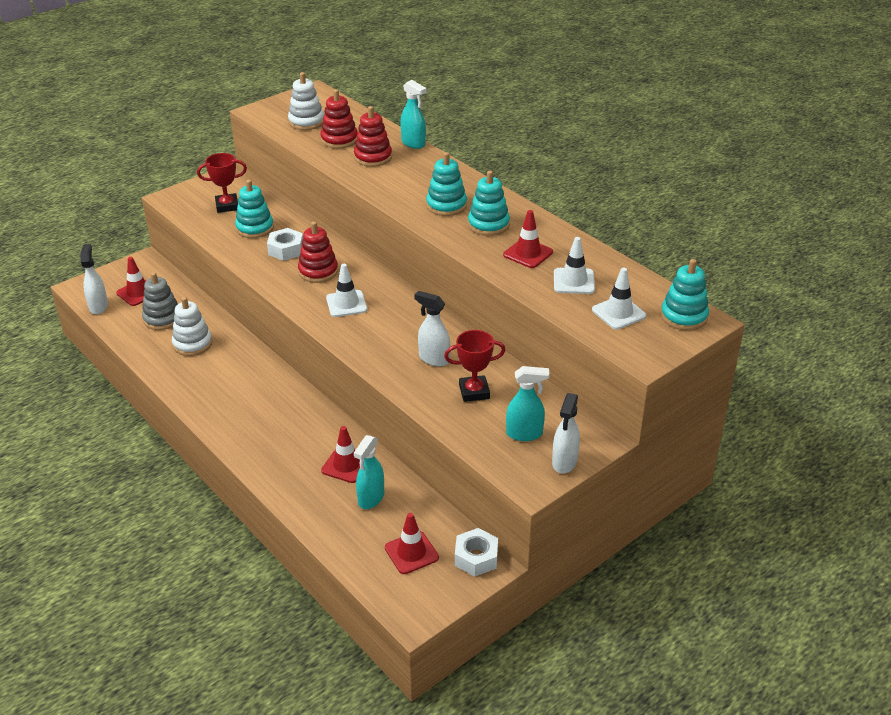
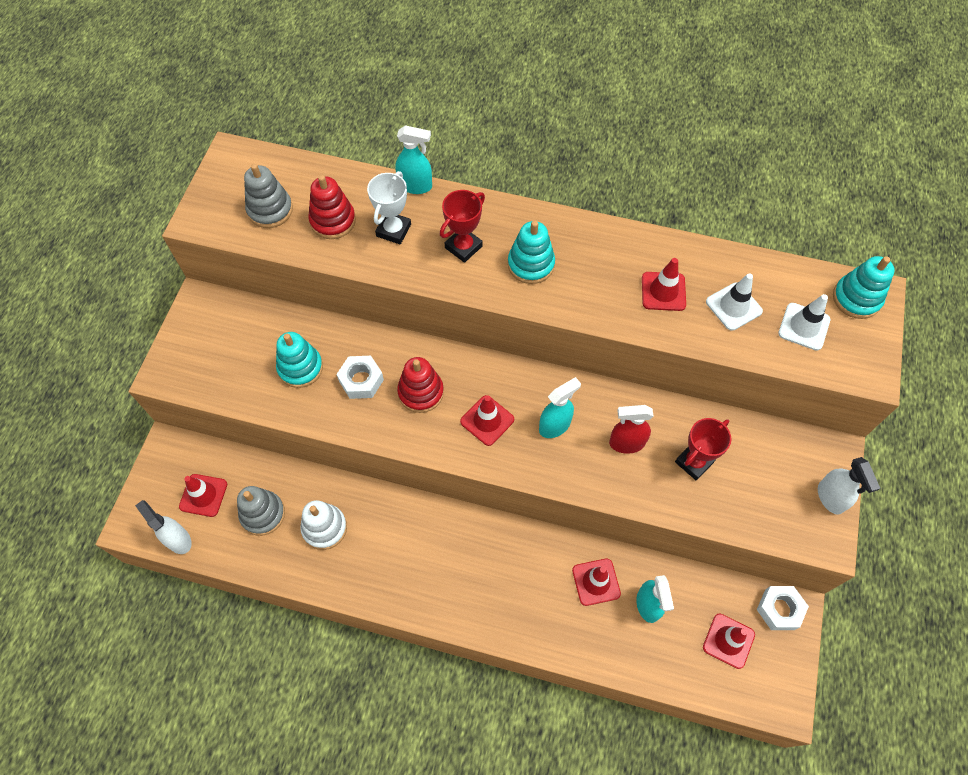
camera: 35 degrees left, 25 degrees up
red trophy [197,153,247,213] -> red trophy moved to [440,190,485,263]
white stacking toy [288,72,324,130] -> grey stacking toy [244,164,293,228]
white traffic cone [326,264,367,317] -> red traffic cone [460,395,514,446]
red stacking toy [354,106,392,167] -> white trophy [367,171,411,244]
white spray bottle [414,291,450,366] -> red spray bottle [609,405,654,454]
turquoise stacking toy [468,170,510,236] -> none
turquoise spray bottle [506,366,550,441] -> turquoise spray bottle moved to [539,377,581,438]

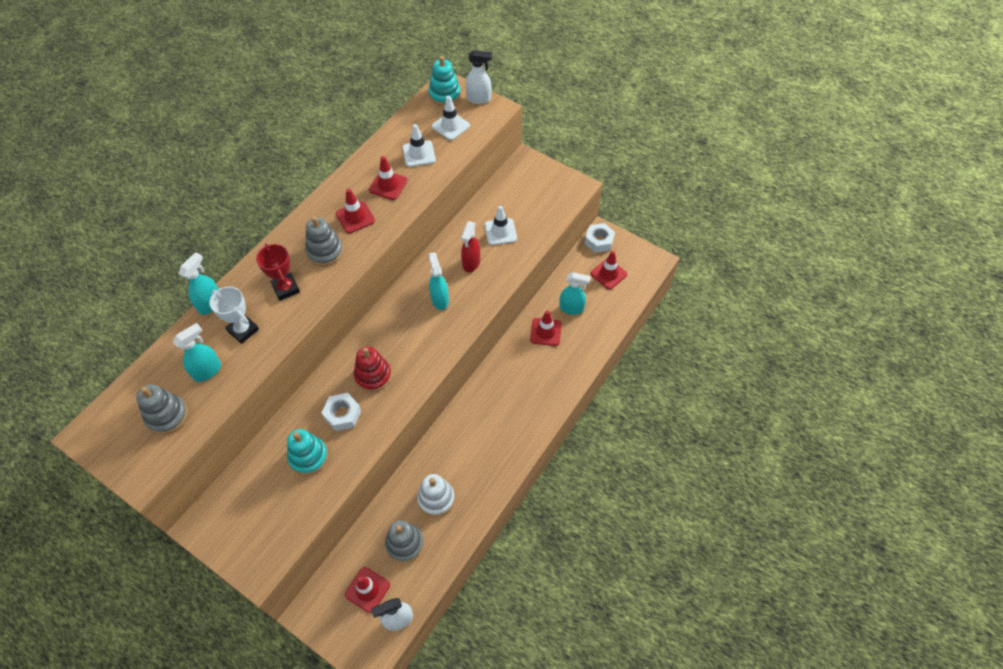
camera: 70 degrees left, 5 degrees down
red stacking toy [308,175,356,239] -> turquoise spray bottle [173,323,221,382]
red traffic cone [460,395,514,446] -> red traffic cone moved to [336,189,375,233]
turquoise stacking toy [508,221,555,284] -> grey stacking toy [305,216,343,266]
red trophy [675,418,731,480] -> white traffic cone [484,206,517,245]
white spray bottle [818,457,880,515] -> white spray bottle moved to [465,50,492,104]

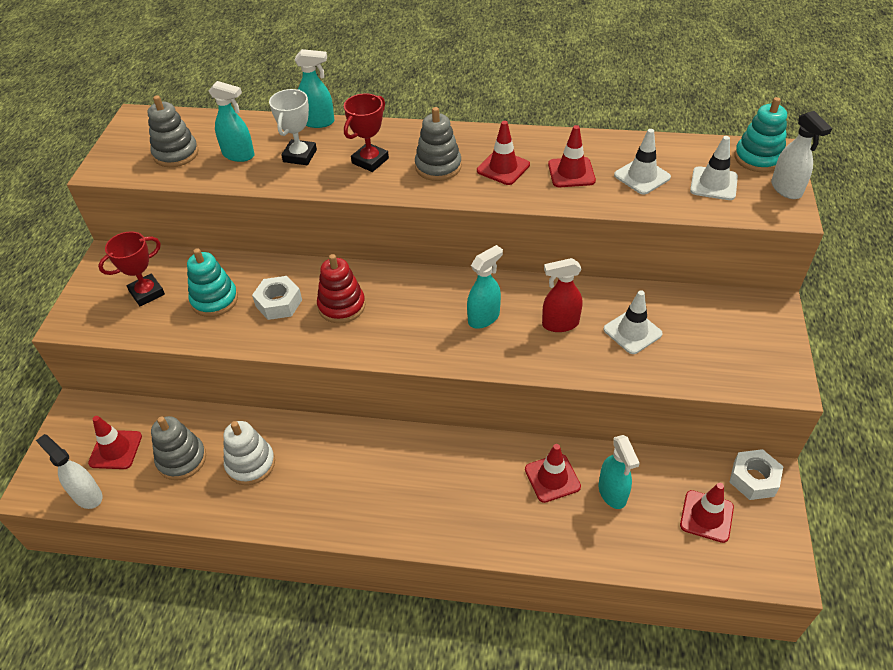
camera: 65 degrees right, 10 degrees down
none -> red trophy [98,231,165,306]

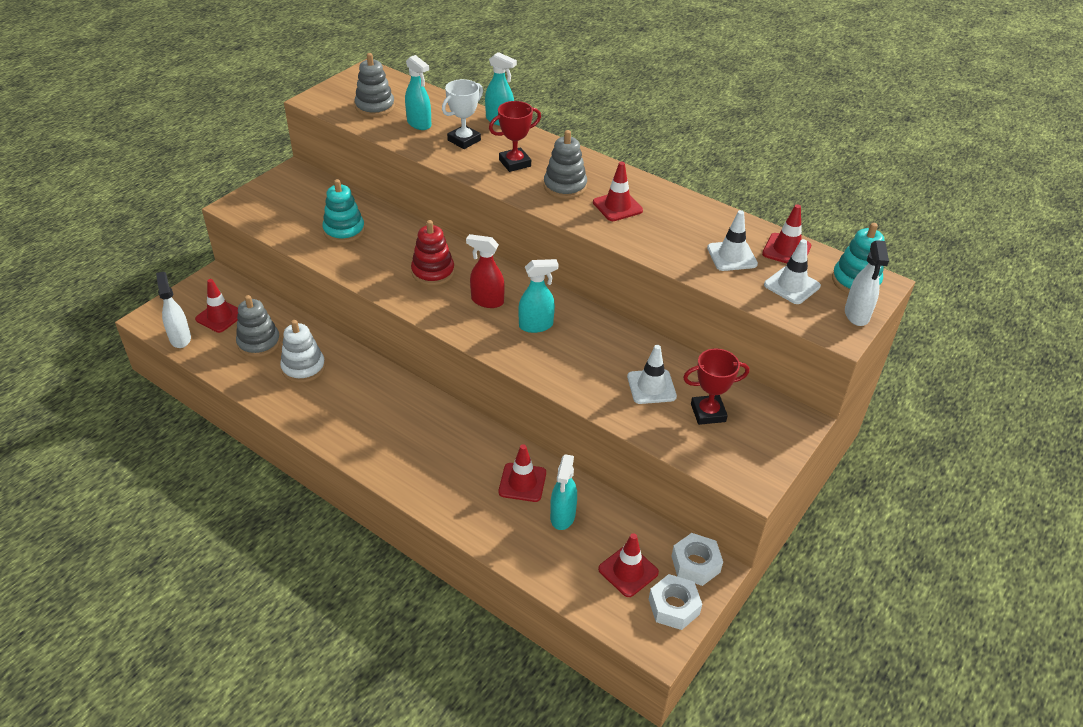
camera: 25 degrees right, 5 degrees down
red trophy [98,231,165,306] -> red trophy moved to [683,349,749,425]
white nut [252,276,302,320] -> white nut moved to [649,574,702,630]
red spray bottle [542,258,582,332] -> red spray bottle moved to [466,234,505,308]
red traffic cone [548,125,596,187] -> red traffic cone moved to [762,204,811,263]

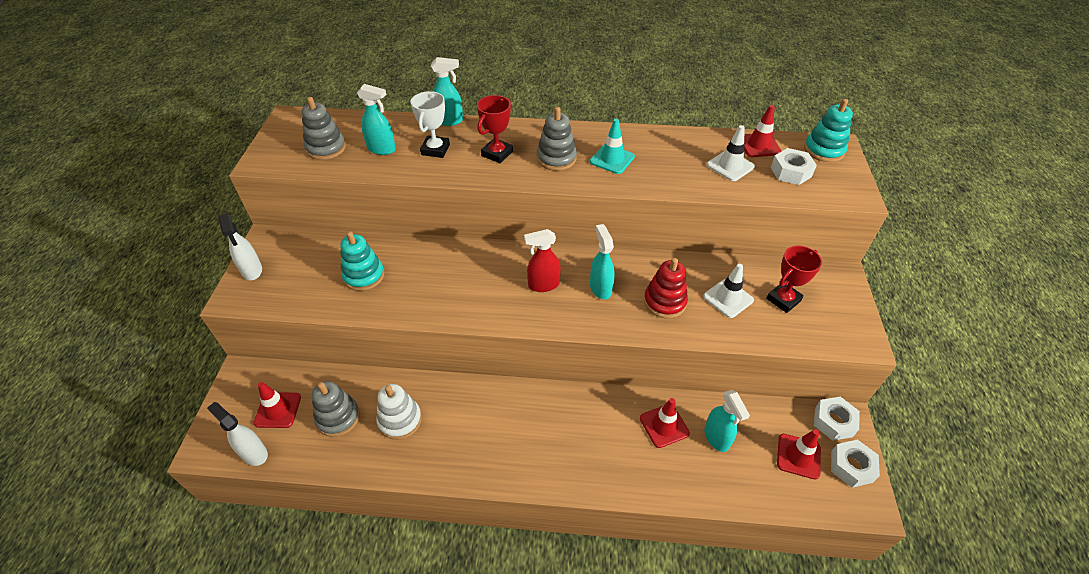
camera: 30 degrees left, 5 degrees up
red stacking toy [411,220,455,286] -> red stacking toy moved to [644,258,688,318]
turquoise spray bottle [518,259,559,333] -> turquoise spray bottle turned 60 degrees counterclockwise [590,224,615,299]
red traffic cone [593,162,643,221] -> turquoise traffic cone [590,119,635,174]
white traffic cone [764,239,821,304] -> white nut [771,148,817,185]
white spray bottle [845,240,889,326] -> white spray bottle moved to [218,213,262,280]

